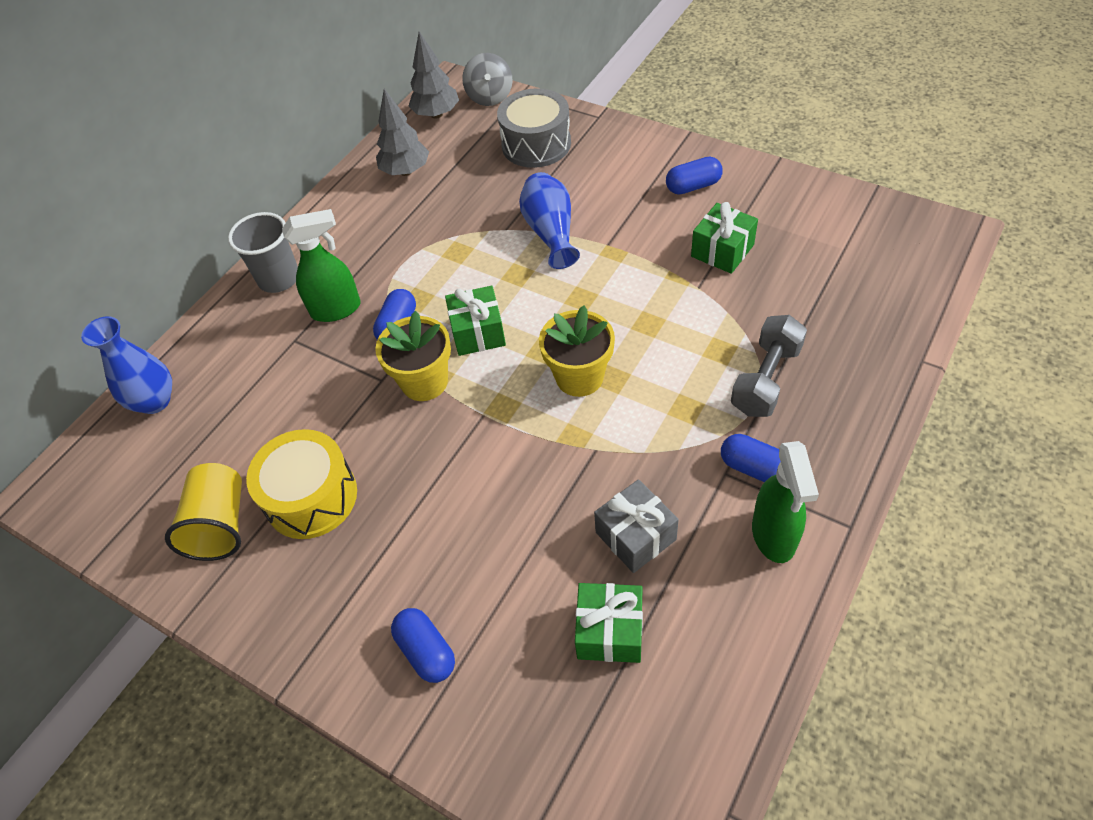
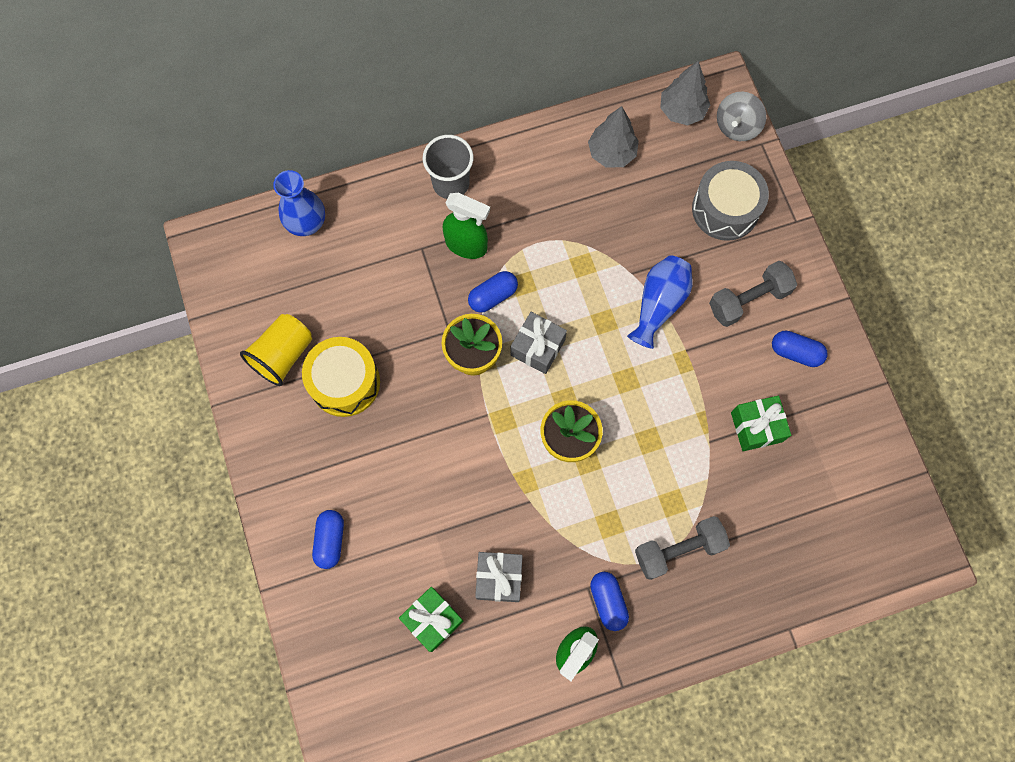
camera: 35 degrees right, 20 degrees up
green gift [445,286,506,356] -> grey gift [511,312,567,374]
none -> grey dumbbell [709,261,797,327]

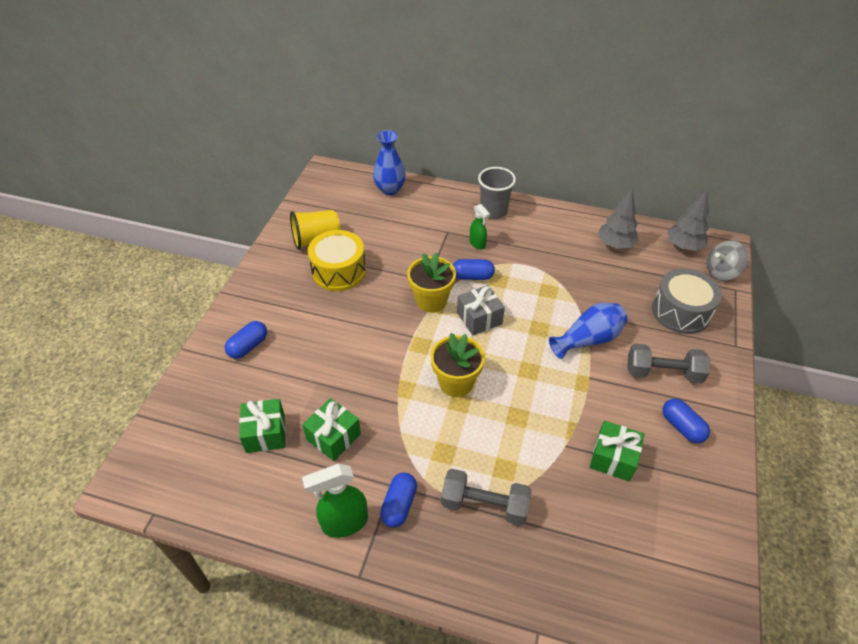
camera: 35 degrees right, 25 degrees down
green spray bottle [443,193,490,259] -> green spray bottle [470,204,490,250], size x0.61
grey gift [475,552,523,602] -> green gift [302,398,361,461]

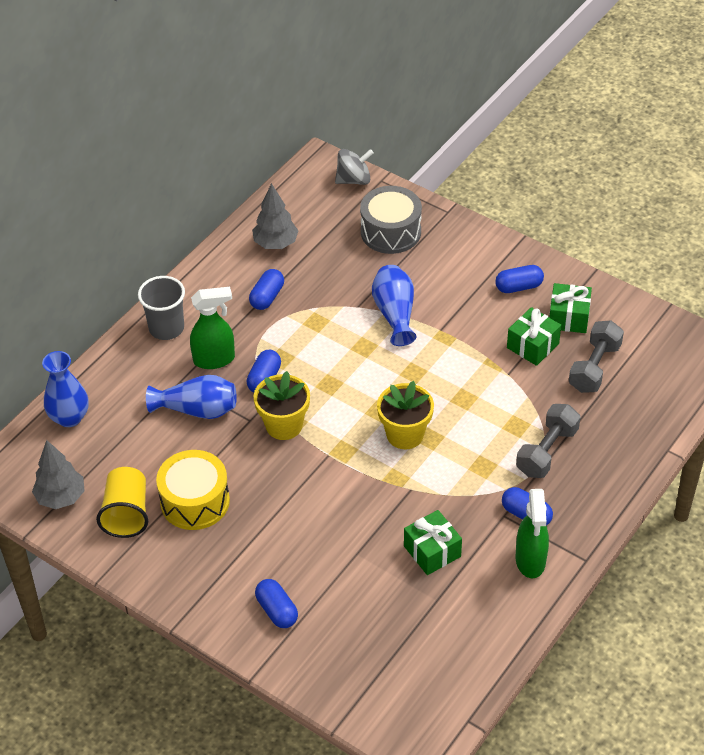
camera: 70 degrees left, 0 degrees up
green gift [239,399,286,453] -> green gift moved to [549,283,592,333]
grey gift [457,285,505,335] -> none
green spray bottle [470,204,490,250] -> green spray bottle [190,287,235,369], size x1.64
grey dumbbell [627,344,710,384] -> grey dumbbell moved to [569,321,624,393]
grey tree [667,190,709,251] -> grey tree moved to [32,440,85,509]
grey spinning top [707,240,748,280] -> grey spinning top turned 105 degrees counterclockwise [335,149,374,185]
none -> blue vase [146,375,237,419]
none -> blue capsule [249,269,284,310]

